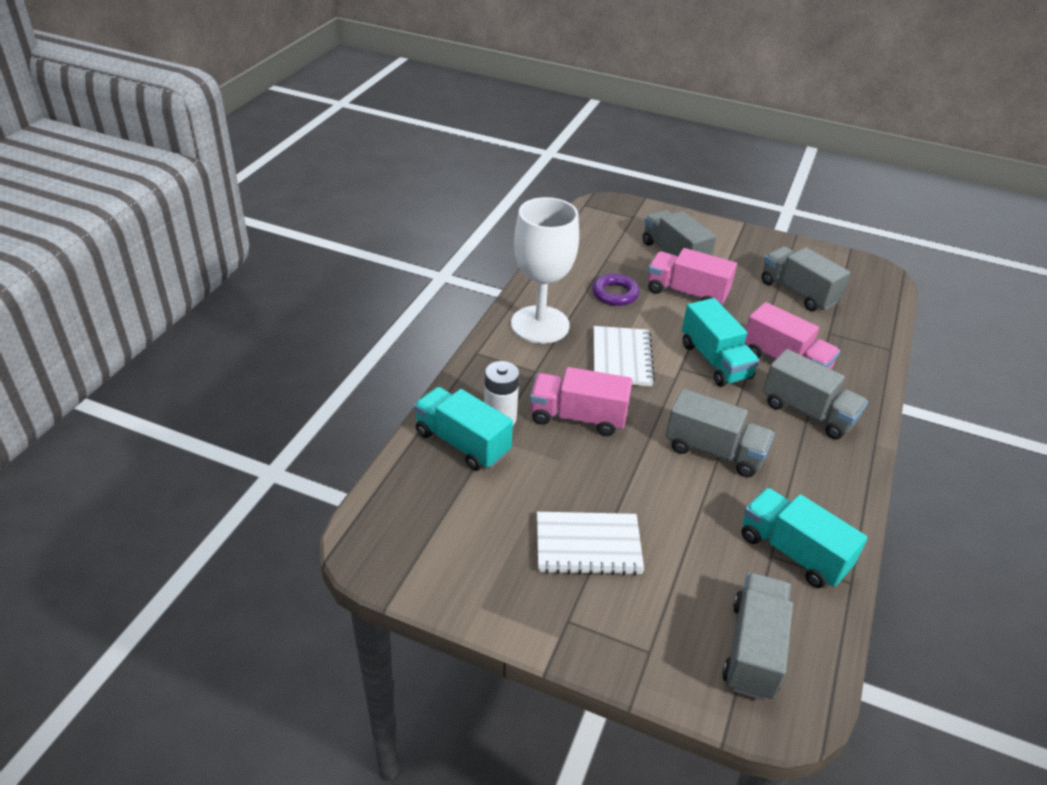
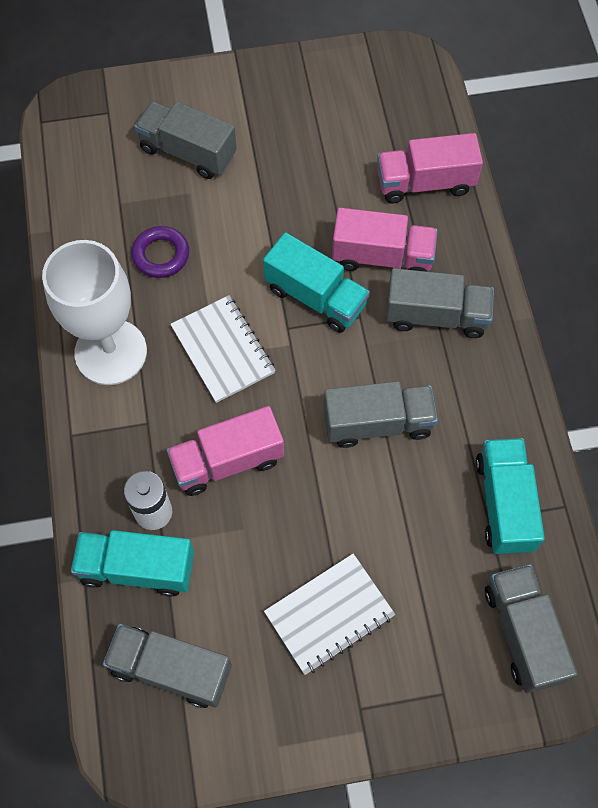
camera: 30 degrees left, 25 degrees up
pink truck [648,248,737,305] -> pink truck moved to [377,133,483,203]
turquoise truck [742,488,868,588] -> turquoise truck turned 75 degrees clockwise [476,438,545,554]
grey truck [762,246,851,311] -> grey truck moved to [103,624,232,708]

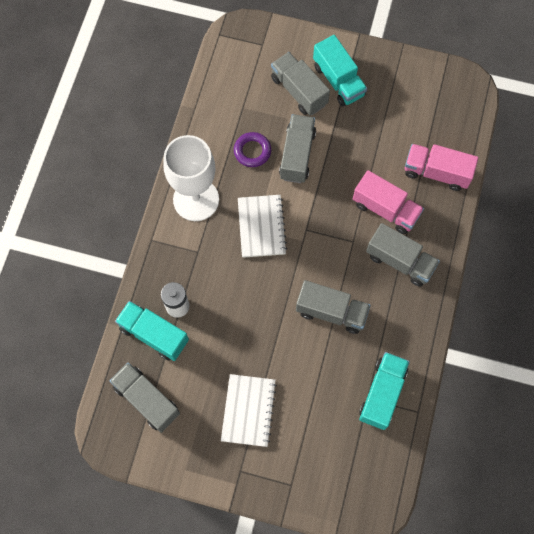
camera: 25 degrees right, 5 degrees up
pink truck [167,406,284,496] -> none
turquoise truck [263,232,370,333] -> turquoise truck moved to [313,35,367,107]
white notebook [264,554,395,675] -> white notebook turned 75 degrees counterclockwise [221,374,277,447]
grey truck [485,564,578,693] -> grey truck moved to [279,114,316,183]

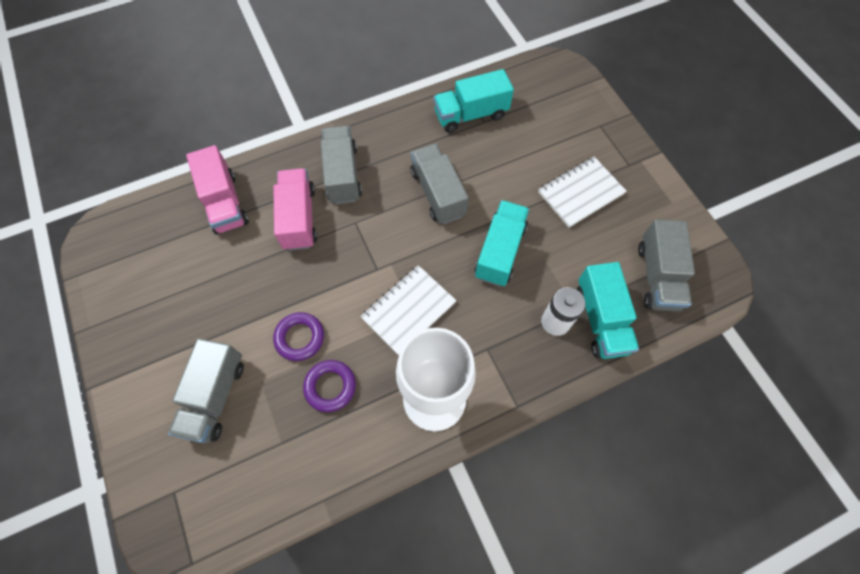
camera: 130 degrees left, 5 degrees down
grey truck [279,114,316,183] -> purple ring [273,312,324,361]
turquoise truck [313,35,367,107] -> turquoise truck moved to [475,200,530,286]

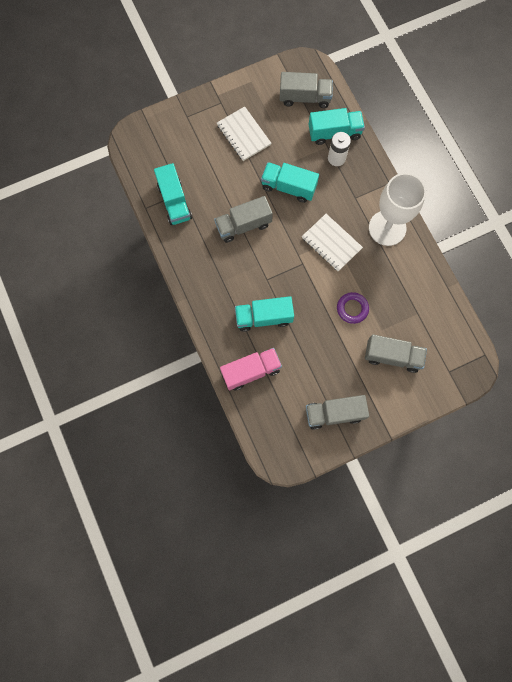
camera: 90 degrees left, 10 degrees up
pink truck [274,168,317,251] -> turquoise truck [235,296,294,332]
purple ring [303,360,356,412] -> none
grey truck [321,126,362,204] -> grey truck moved to [306,395,369,430]

